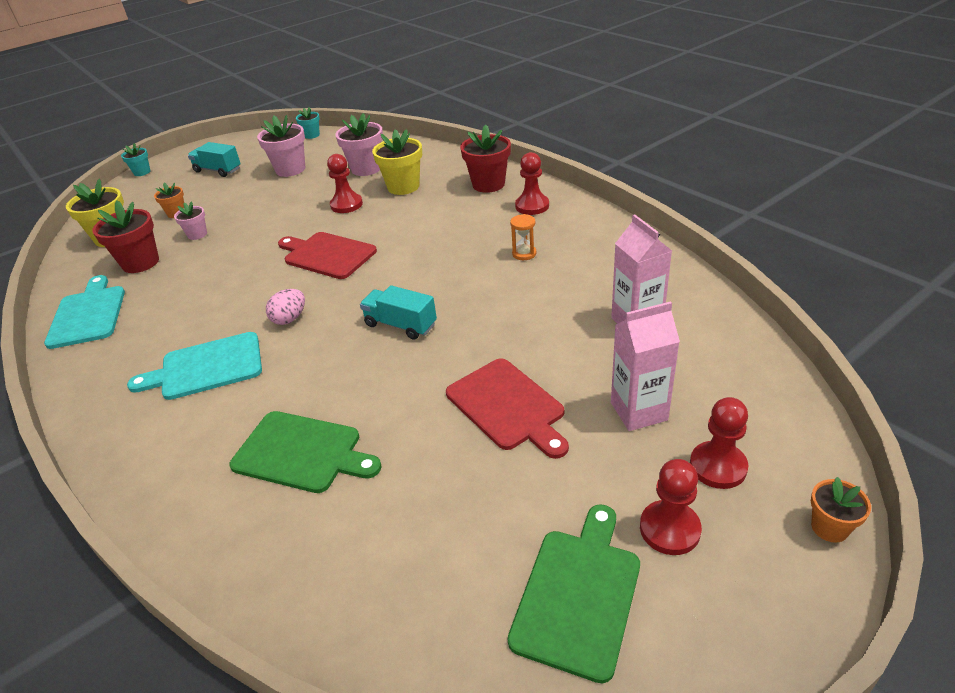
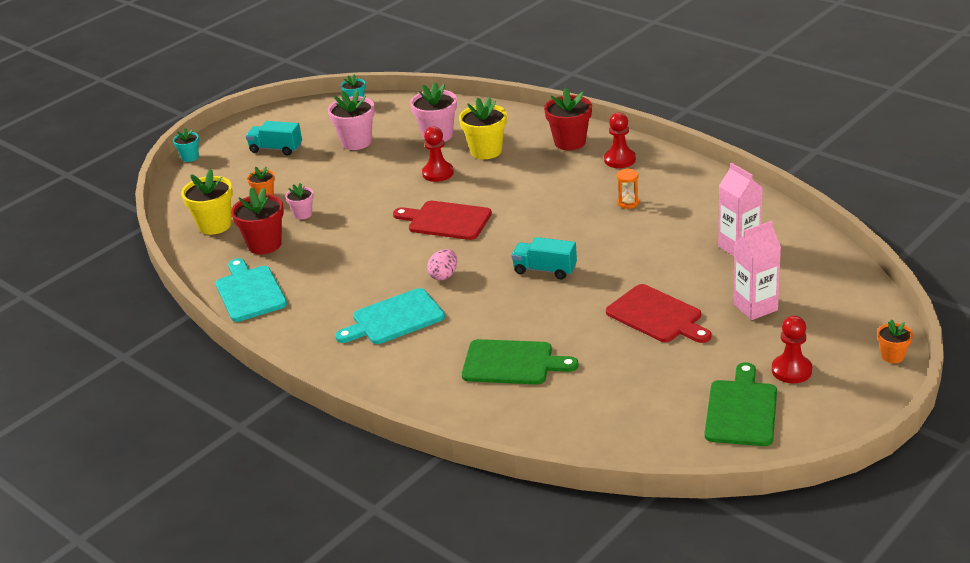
camera: 10 degrees left, 5 degrees down
red pawn [690,397,748,489] -> none

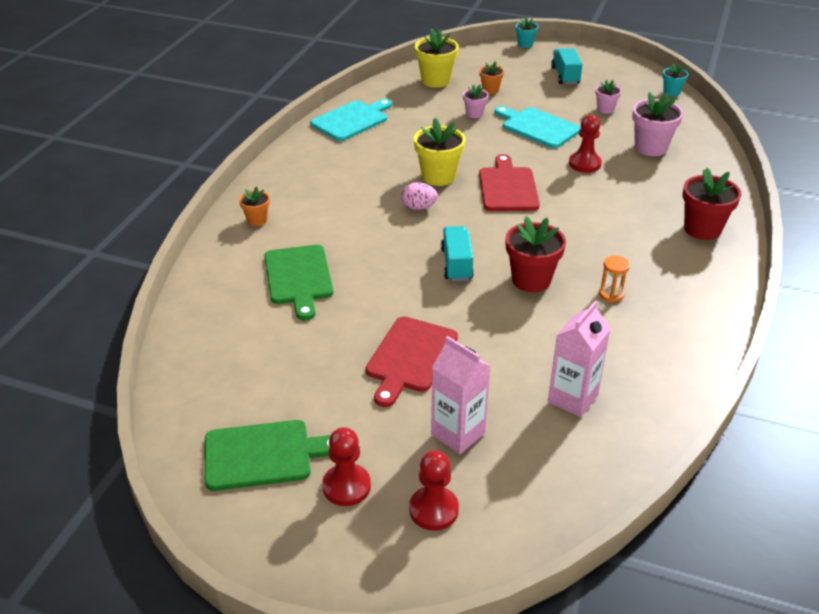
camera: 65 degrees right, 5 degrees up
red flower pot [231,188,284,254] -> red flower pot moved to [506,216,566,292]
pink flower pot [328,89,375,150] -> pink flower pot [595,80,622,114], size x0.56
turquoise cutting board [335,288,445,344] -> turquoise cutting board moved to [495,106,581,148]
yellow flower pot [459,97,507,159] -> yellow flower pot moved to [414,118,466,186]
red pawn [604,112,636,168] -> red pawn moved to [409,450,459,531]
orange flower pot [877,319,913,363] -> orange flower pot moved to [239,186,270,226]

